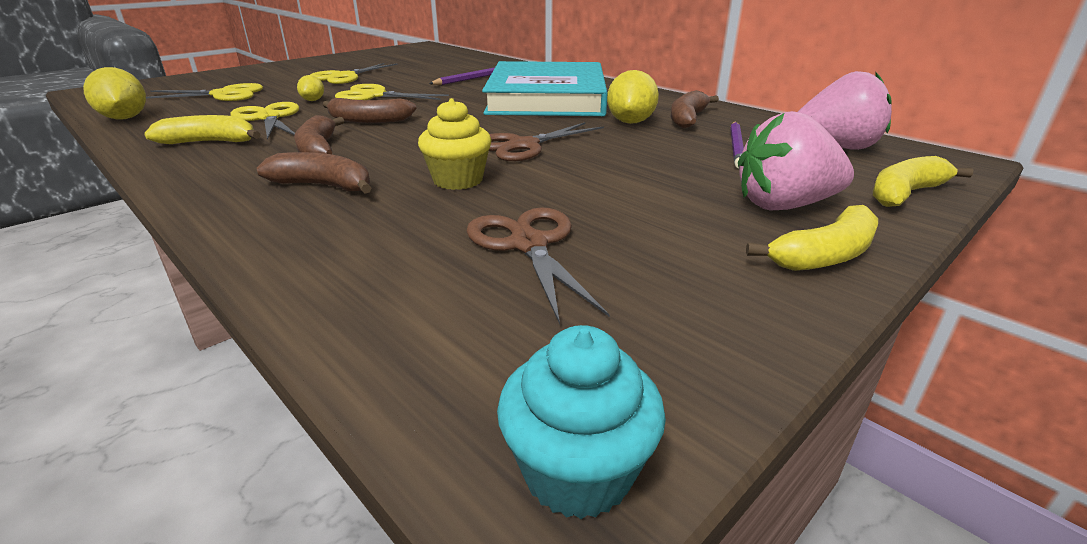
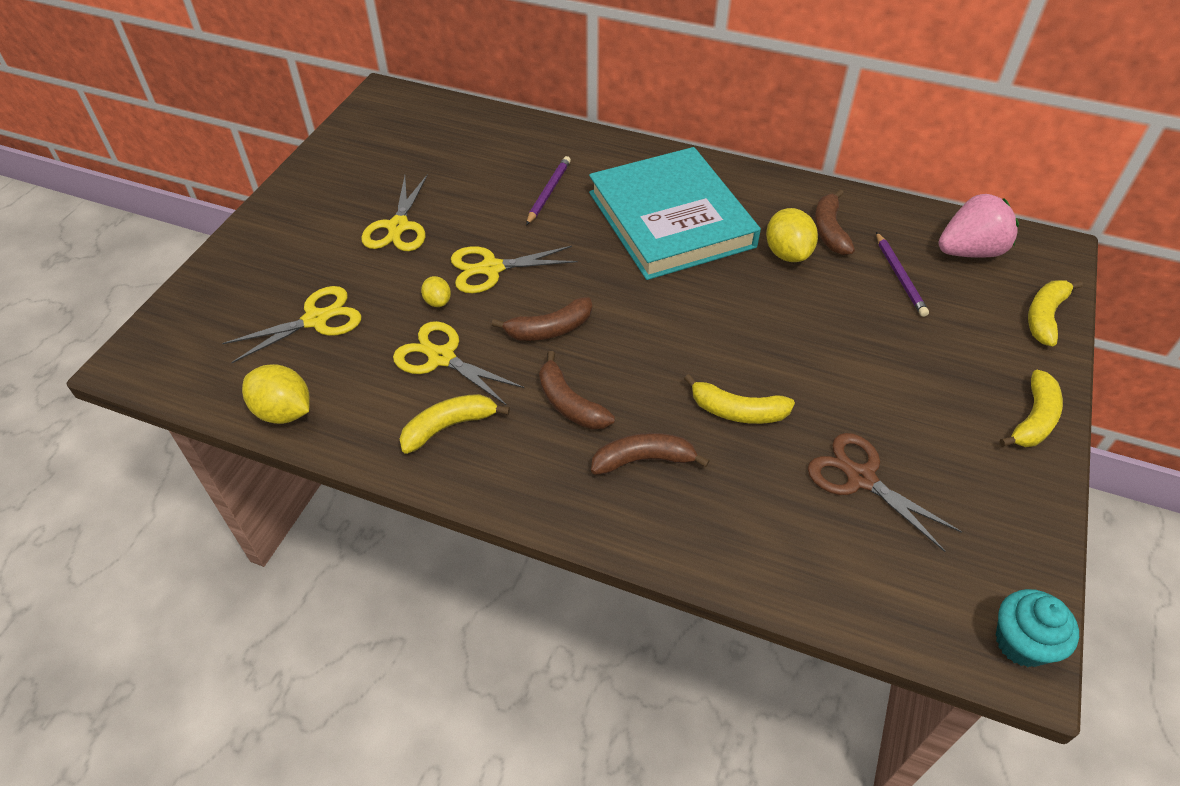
camera: 25 degrees left, 20 degrees up
yellow cupcake [418,98,491,190] -> yellow banana [684,374,795,424]
brown scissors [489,122,604,161] -> none
pink strawberry [738,111,854,211] -> none

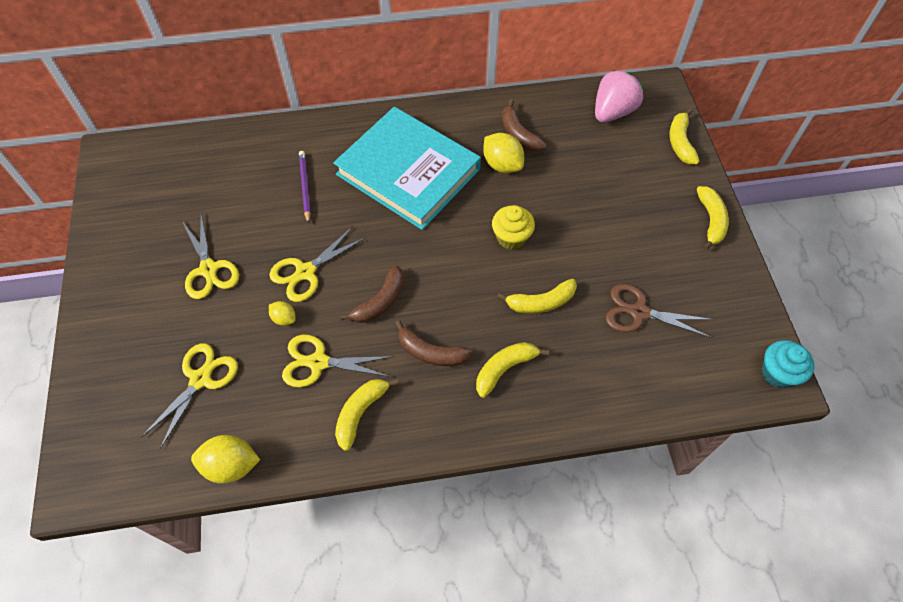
camera: 30 degrees left, 10 degrees up
brown banana [591,433,710,475] -> yellow banana [476,342,549,398]
purple pencil [876,232,929,317] -> none
none -> yellow cupcake [492,205,535,250]

